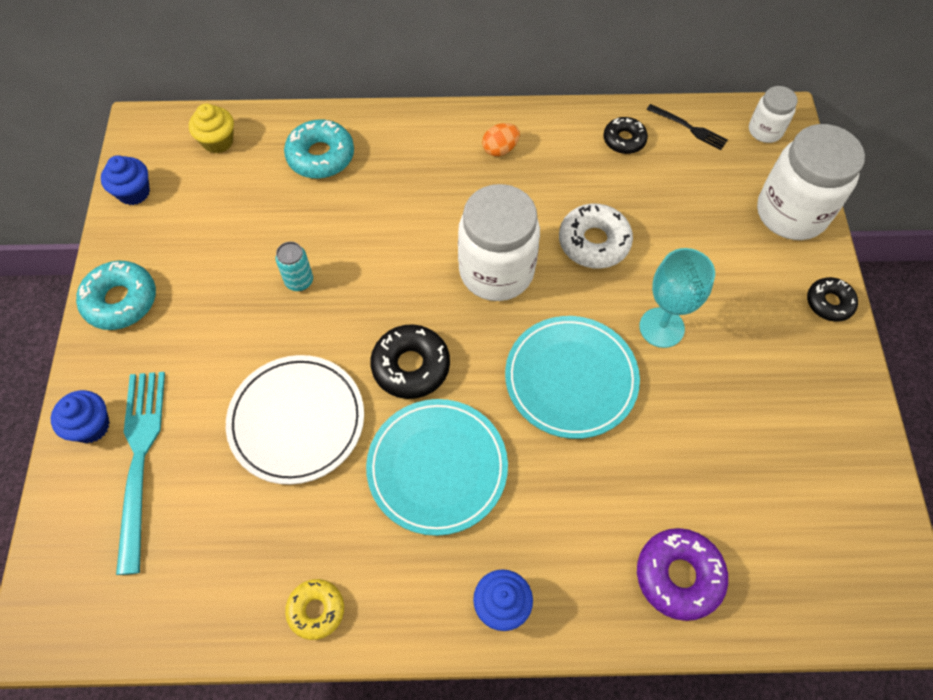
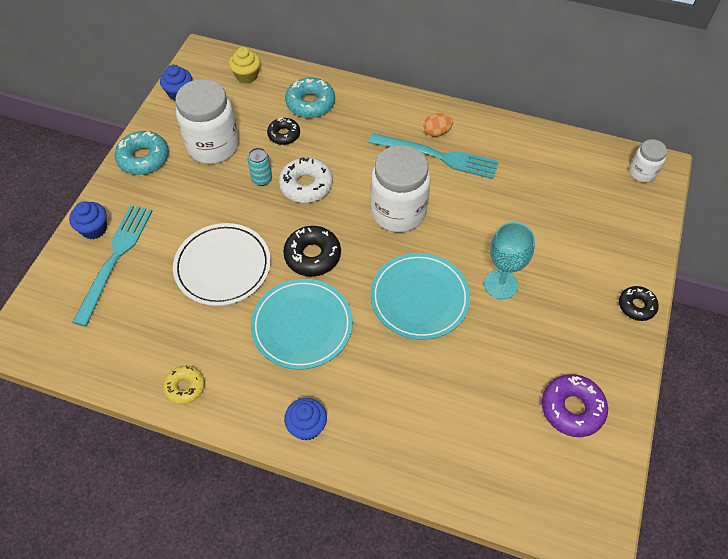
camera: 20 degrees right, 5 degrees down
white donut [559,204,633,269] -> white donut moved to [279,157,333,203]
black donut [603,117,648,154] -> black donut moved to [267,118,300,145]
purple donut [637,528,728,621] -> purple donut moved to [542,374,608,437]
black fork [646,104,728,150] -> none
white jar [757,124,865,240] -> white jar moved to [175,79,239,164]
none -> turquoise fork [368,133,499,179]

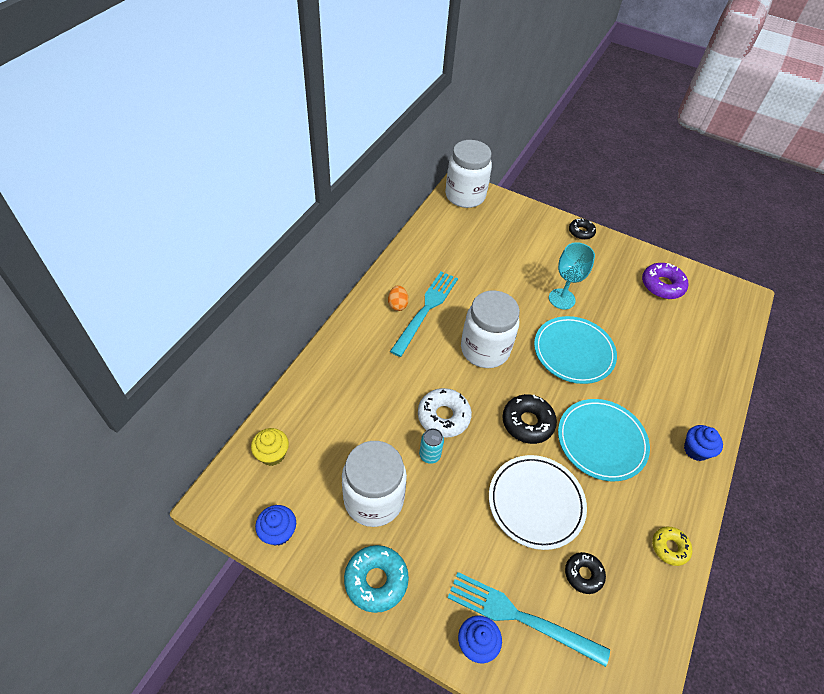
camera: 85 degrees left, 5 degrees down
black donut [267,118,300,145] -> black donut moved to [565,552,606,594]
turquoise donut [285,77,335,118] -> none
white jar [629,139,667,182] -> white jar [445,140,492,208], size x1.95

